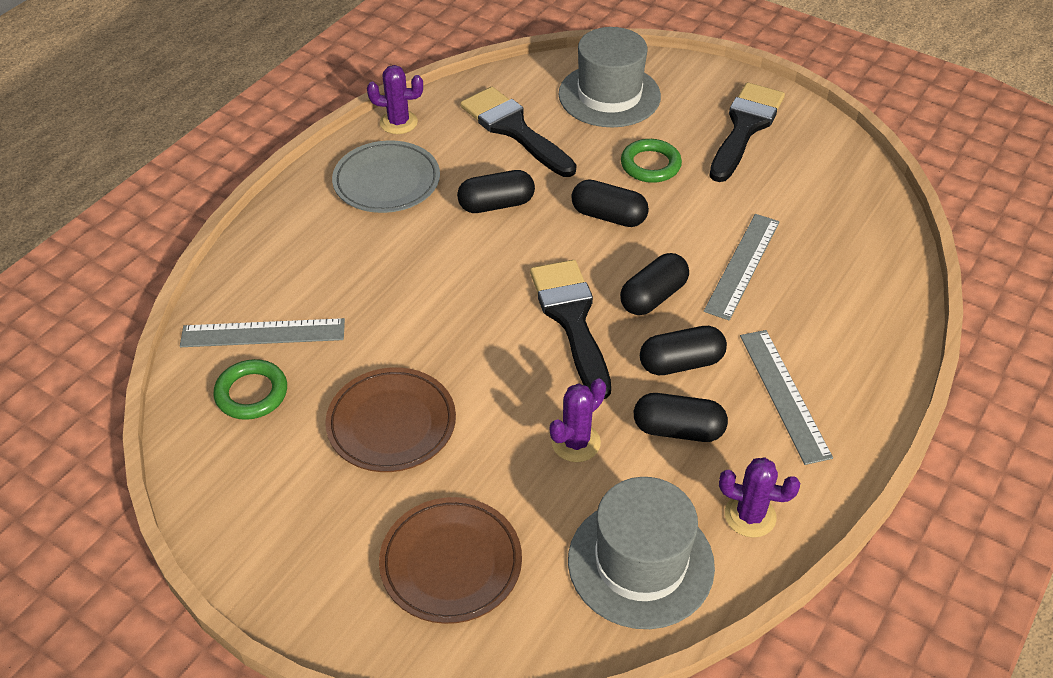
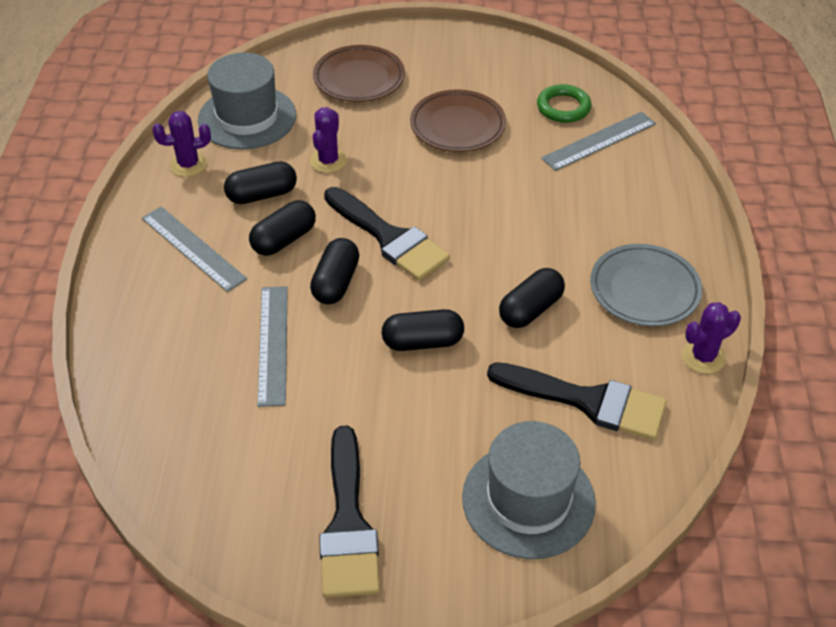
camera: 150 degrees right, 0 degrees up
green ring [621,139,682,183] -> none

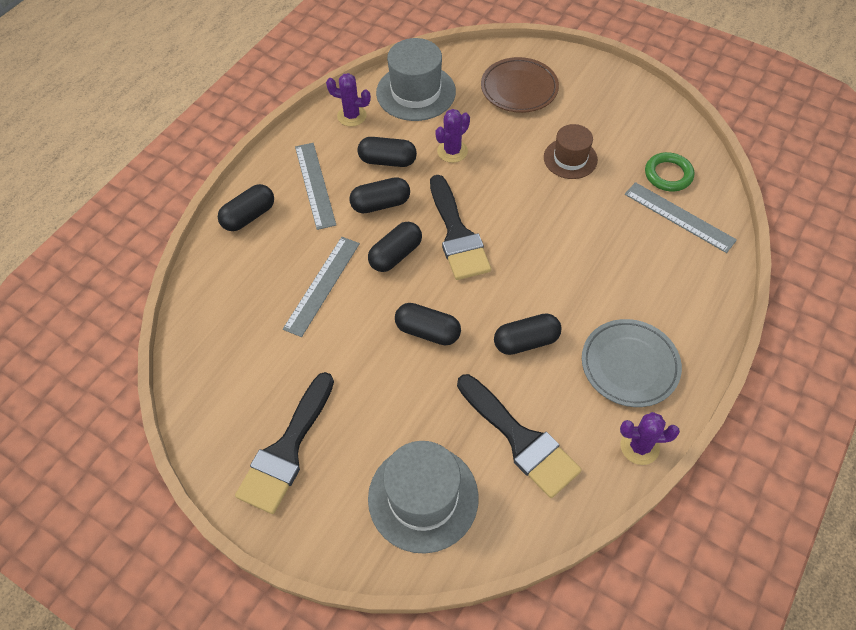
camera: 30 degrees right, 10 degrees up
brown plate [410,89,506,152] -> brown hat [544,124,598,179]
grey ruler [541,112,656,171] -> grey ruler turned 45 degrees clockwise [625,182,737,253]
none -> black capsule [218,184,274,231]

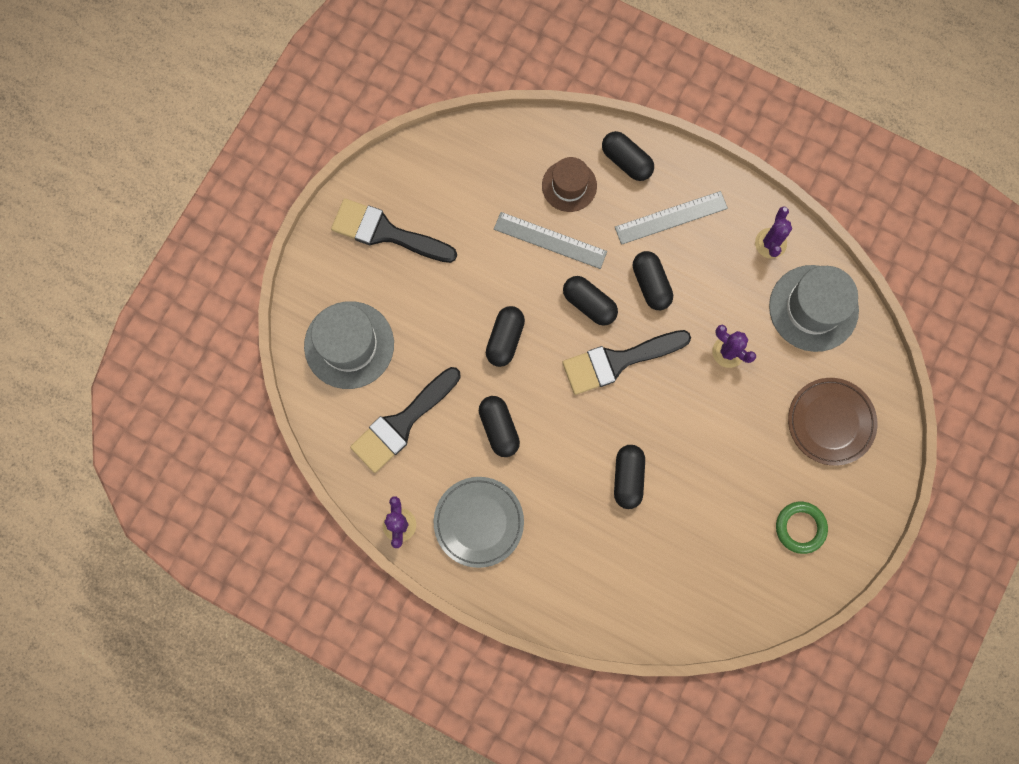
camera: 85 degrees right, 20 degrees up
black capsule [358,137,417,167] -> black capsule moved to [614,445,645,509]
brown hat [544,124,598,179] -> brown hat moved to [542,157,597,212]
grey ruler [625,182,737,253] -> none
green ring [645,152,694,192] -> green ring moved to [776,502,828,554]

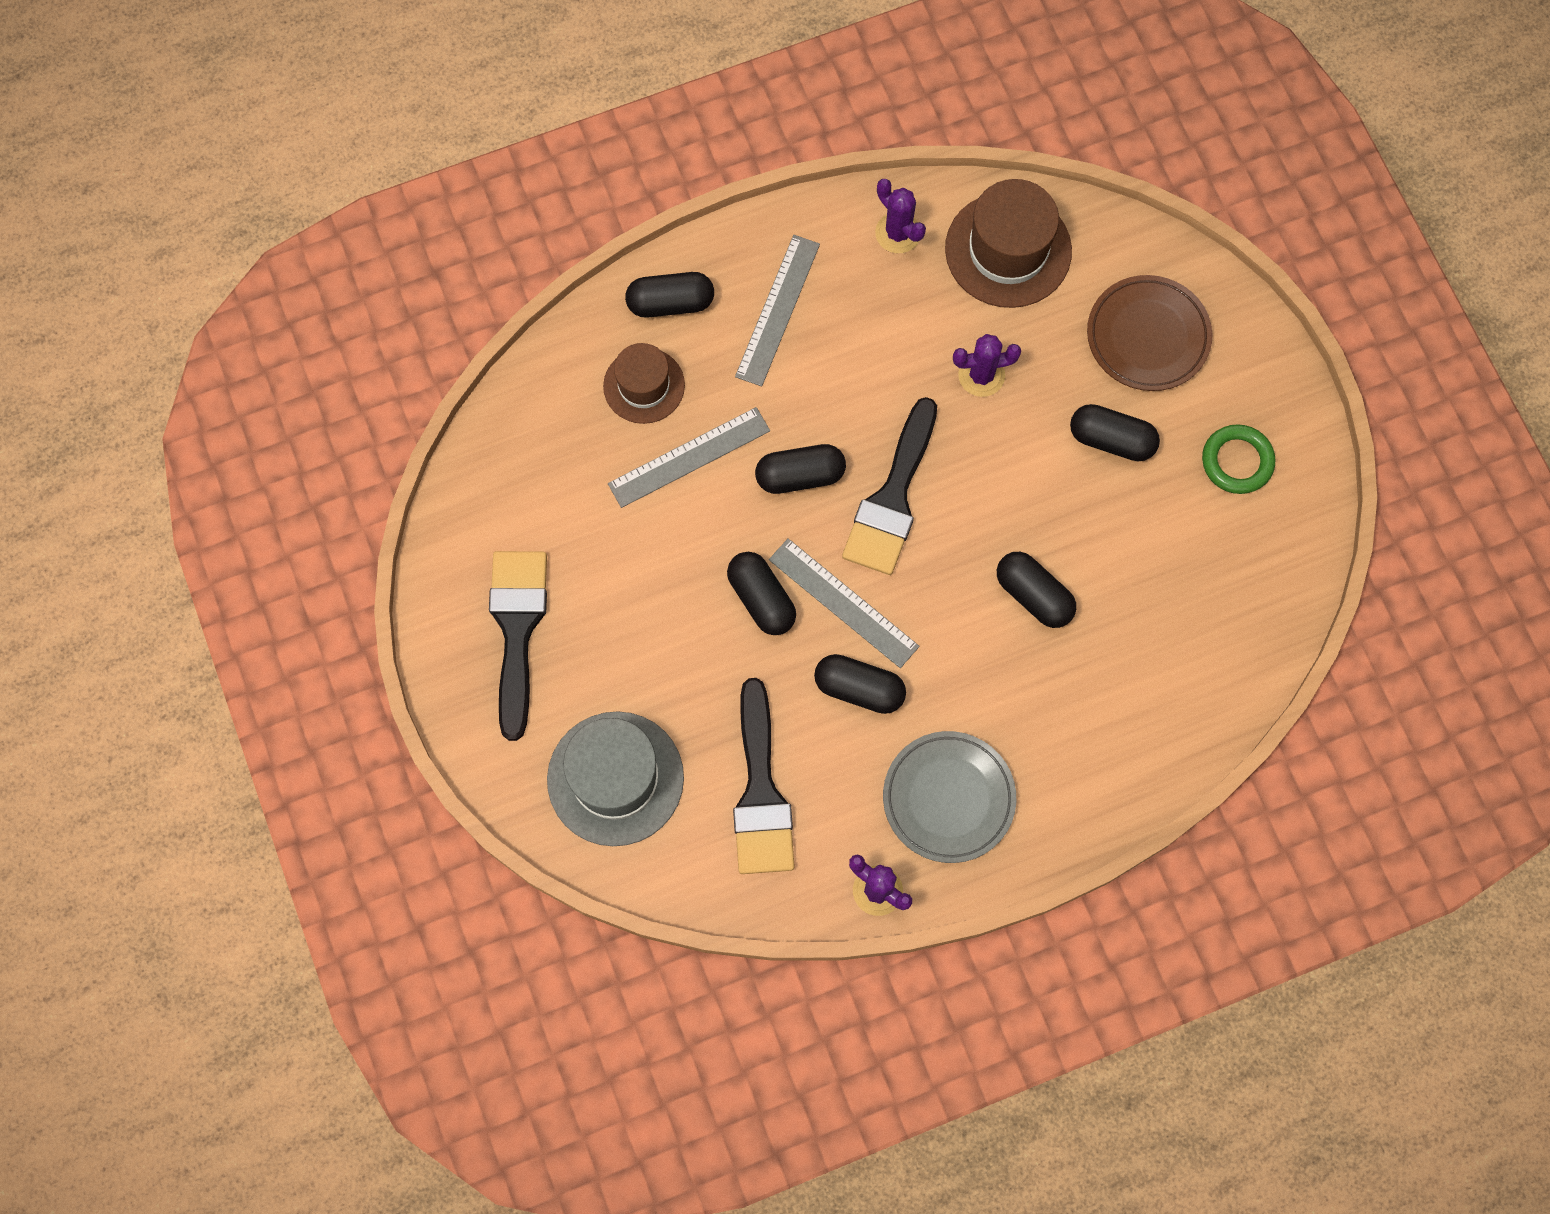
camera: 50 degrees left, 5 degrees down
black brush [331,198,457,263] -> black brush turned 120 degrees clockwise [489,551,547,741]
black capsule [633,251,673,310] -> black capsule moved to [1070,404,1160,461]
grey hat [769,265,859,352] -> brown hat [945,179,1072,308]
none -> grey ruler [769,539,920,668]

